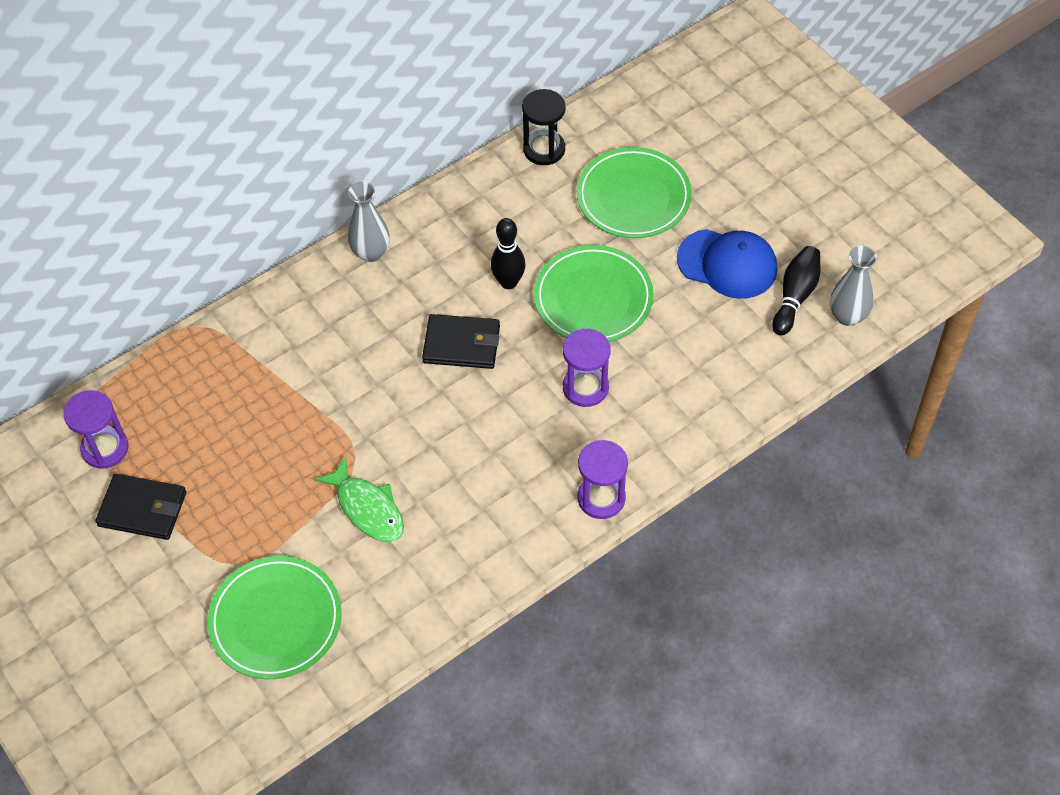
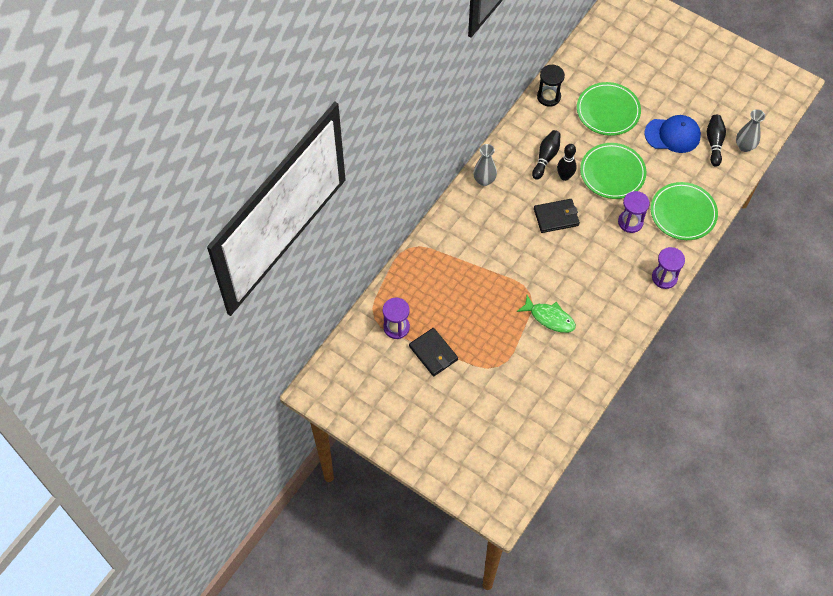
camera: 20 degrees left, 5 degrees up
black wallet [95,474,186,540] -> black wallet turned 60 degrees clockwise [409,328,458,376]
green plate [207,556,342,679] -> green plate moved to [651,182,718,240]
none -> black bowling pin [532,130,561,180]

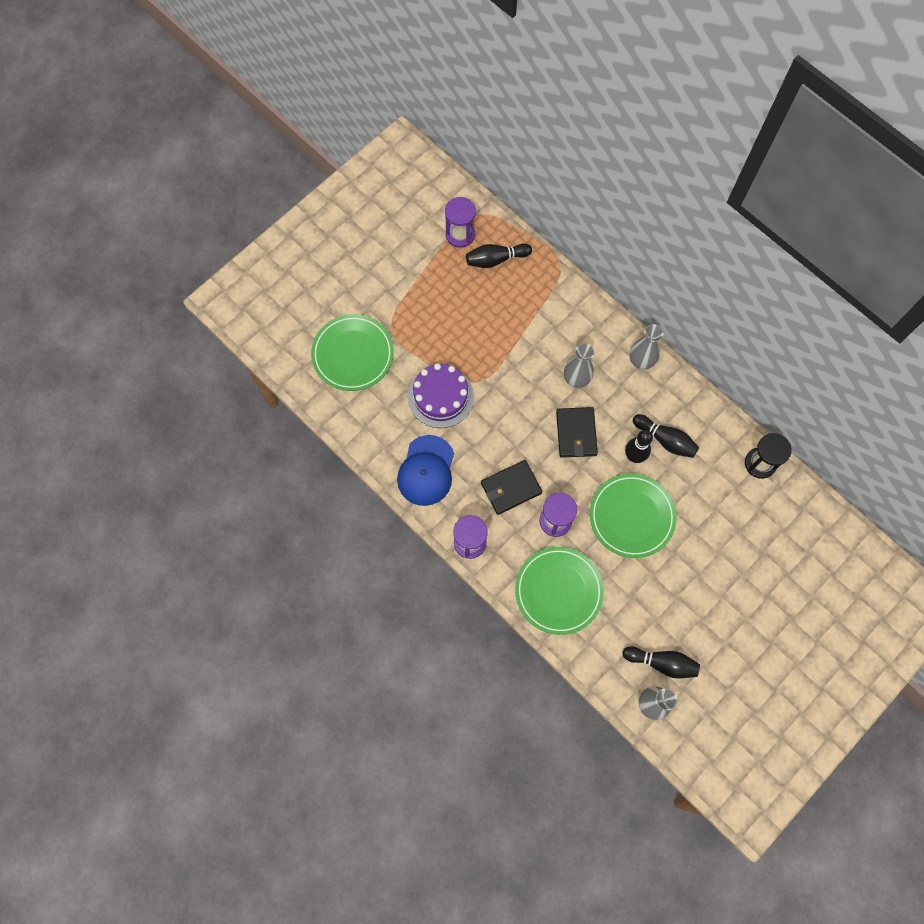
camera: 100 degrees right, 10 degrees up
black wallet [409,328,458,376] -> black wallet moved to [481,460,542,515]
green fish [517,295,576,333] -> purple cake [408,363,474,428]
green plate [577,82,641,136] -> green plate moved to [311,314,394,391]
blue cap [644,115,701,153] -> blue cap moved to [397,435,454,506]
none -> black bowling pin [466,243,532,268]
none -> grey vase [564,343,594,388]

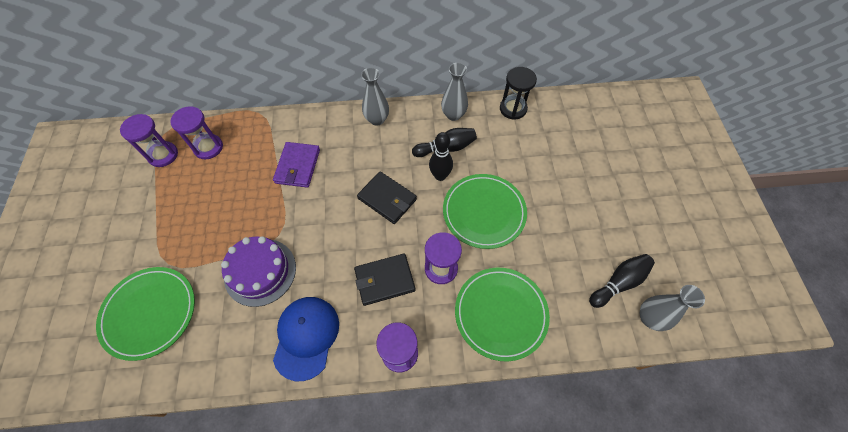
camera: 50 degrees left, 10 degrees down
blue cap [397,435,454,506] -> blue cap turned 135 degrees counterclockwise [273,297,339,381]
black bowling pin [466,243,532,268] -> purple hourglass [170,106,223,159]
black wallet [481,460,542,515] -> black wallet turned 60 degrees clockwise [354,253,416,306]
grey vase [564,343,594,388] -> grey vase moved to [441,63,468,121]
none -> purple wallet [273,142,320,188]

